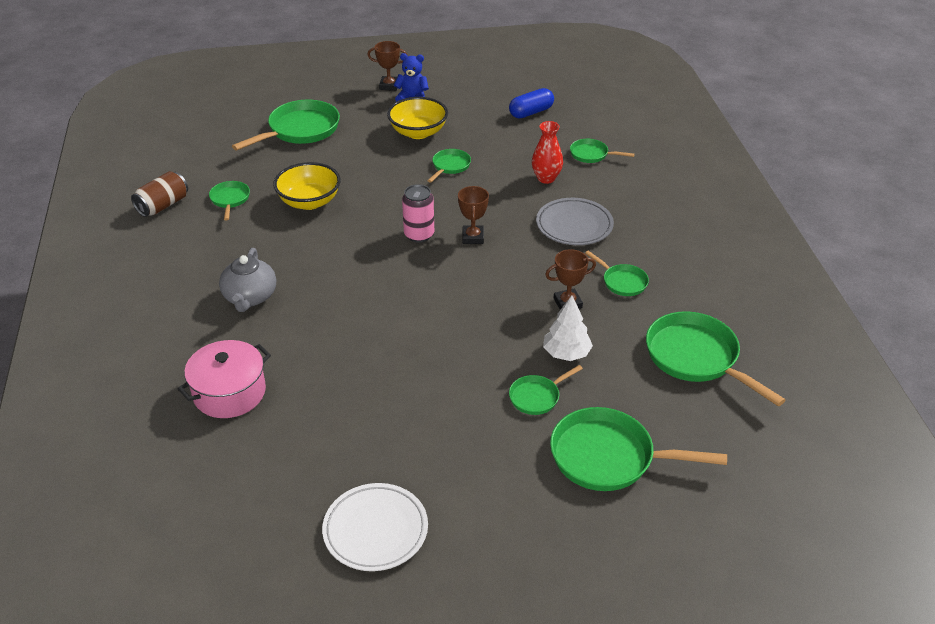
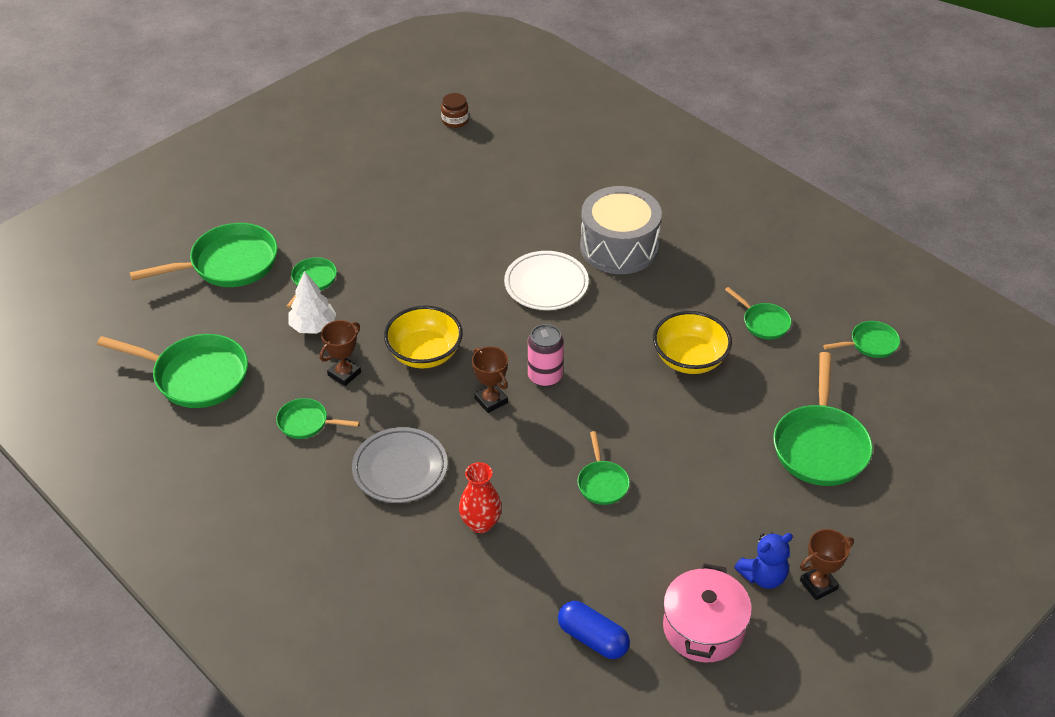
camera: 145 degrees right, 5 degrees up
brown can [131,171,188,217] -> none
pink pot [177,340,271,418] -> pink pot moved to [663,563,752,663]
grey teapot [219,248,276,312] -> grey drum [580,186,662,274]
white plate [322,483,428,571] -> white plate moved to [504,251,589,310]
yellow bowl [387,97,448,139] -> yellow bowl moved to [384,306,463,369]
blue capsule [509,88,554,118] -> blue capsule turned 75 degrees counterclockwise [558,601,630,659]
green pan [570,139,634,163] -> green pan moved to [823,321,900,358]
none -> brown jar [441,93,469,128]

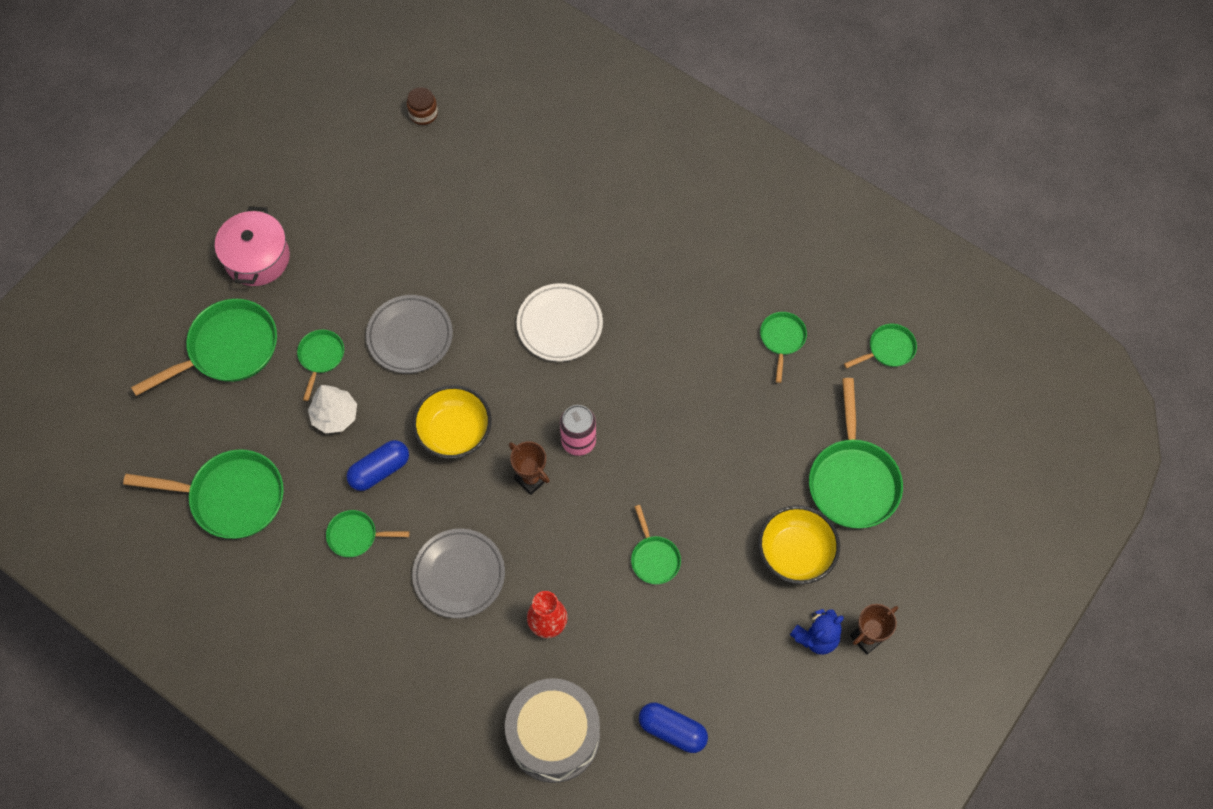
camera: 10 degrees left, 20 degrees up
brown trophy [320,320,361,386] -> blue capsule [347,440,409,491]
grey drum [580,186,662,274] -> grey drum moved to [505,678,600,783]
yellow bowl [653,311,732,374] -> yellow bowl moved to [758,505,840,584]
pink pot [663,563,752,663] -> pink pot moved to [215,206,290,286]
green pan [725,287,791,339] -> green pan turned 120 degrees counterclockwise [760,312,807,383]
none -> grey plate [366,295,453,373]

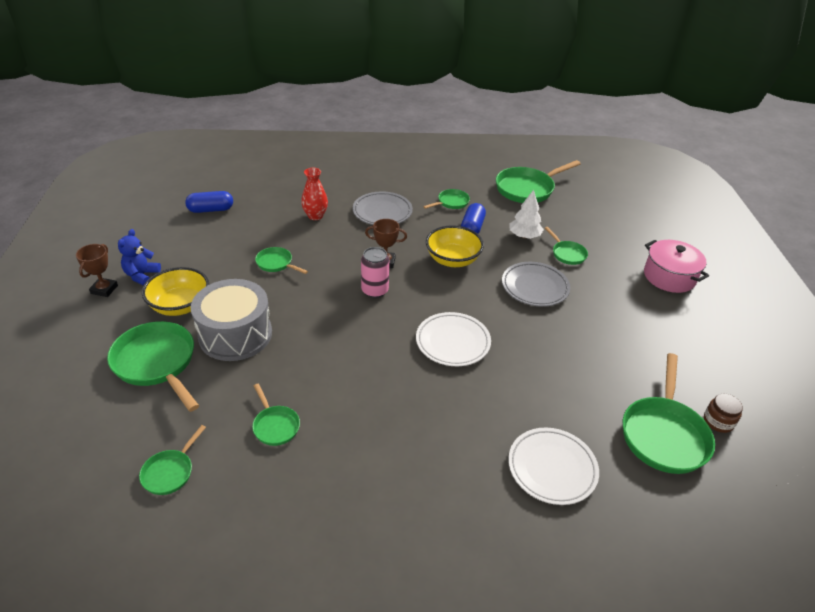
camera: 140 degrees right, 25 degrees down
green pan [131,299,277,396] -> green pan moved to [623,353,715,474]
grey drum [505,678,600,783] -> grey drum moved to [191,279,272,361]
none -> white plate [508,428,599,505]

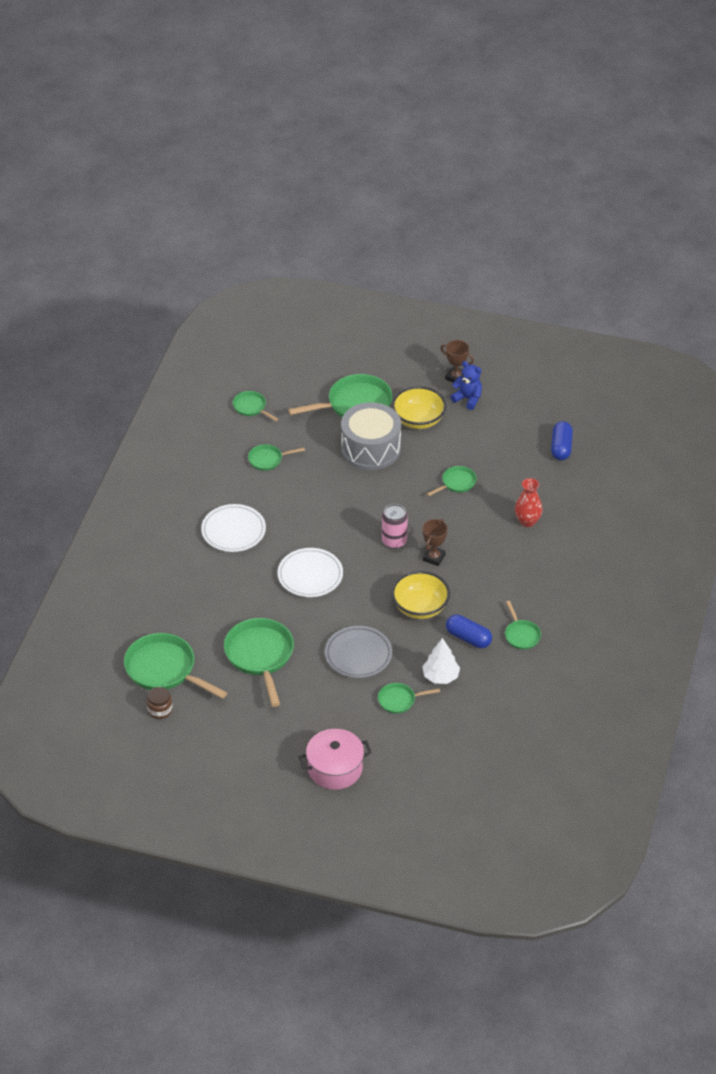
camera: 110 degrees right, 5 degrees up
grey plate [353,192,413,225] -> none
green pan [496,160,581,203] -> green pan moved to [224,618,294,707]
white plate [508,428,599,505] -> white plate moved to [201,504,266,552]

